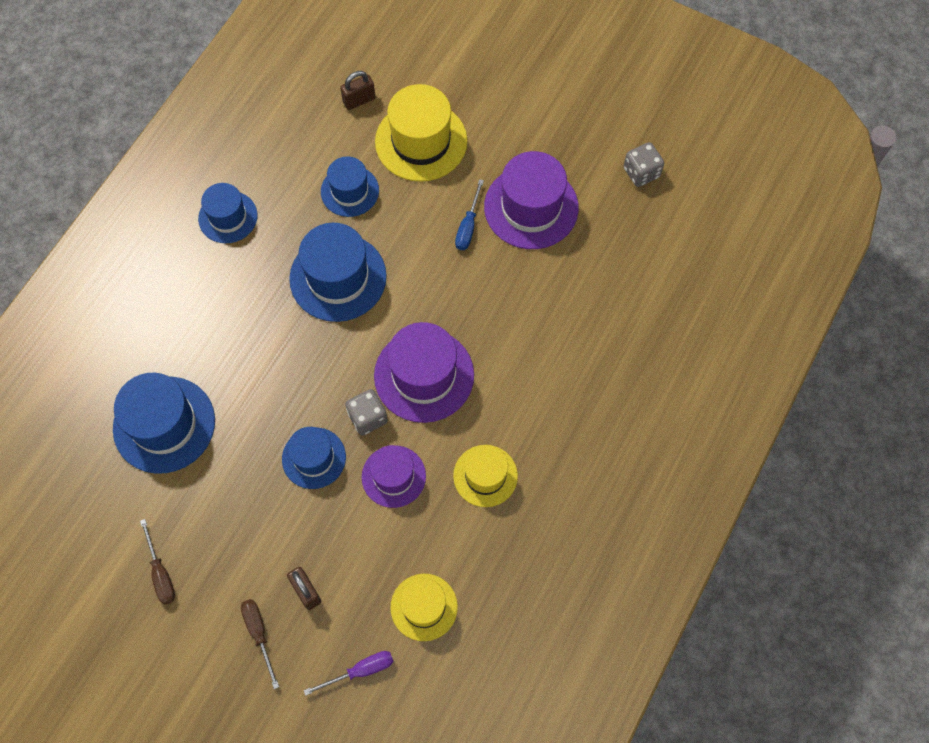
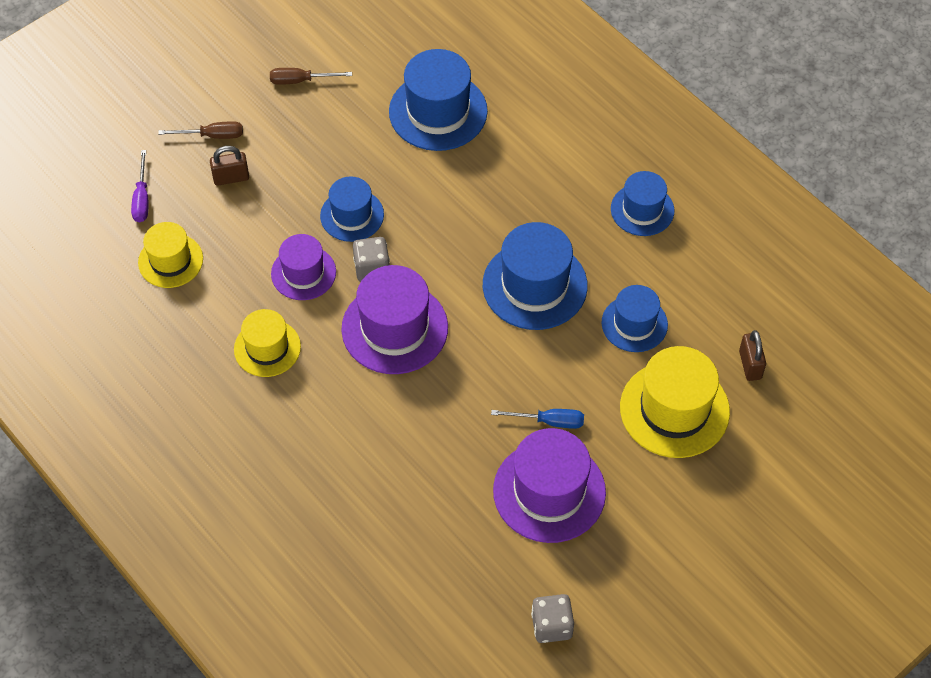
camera: 110 degrees right, 10 degrees down
blue screwdriver [455,179,484,250] -> blue screwdriver turned 150 degrees clockwise [491,409,584,429]

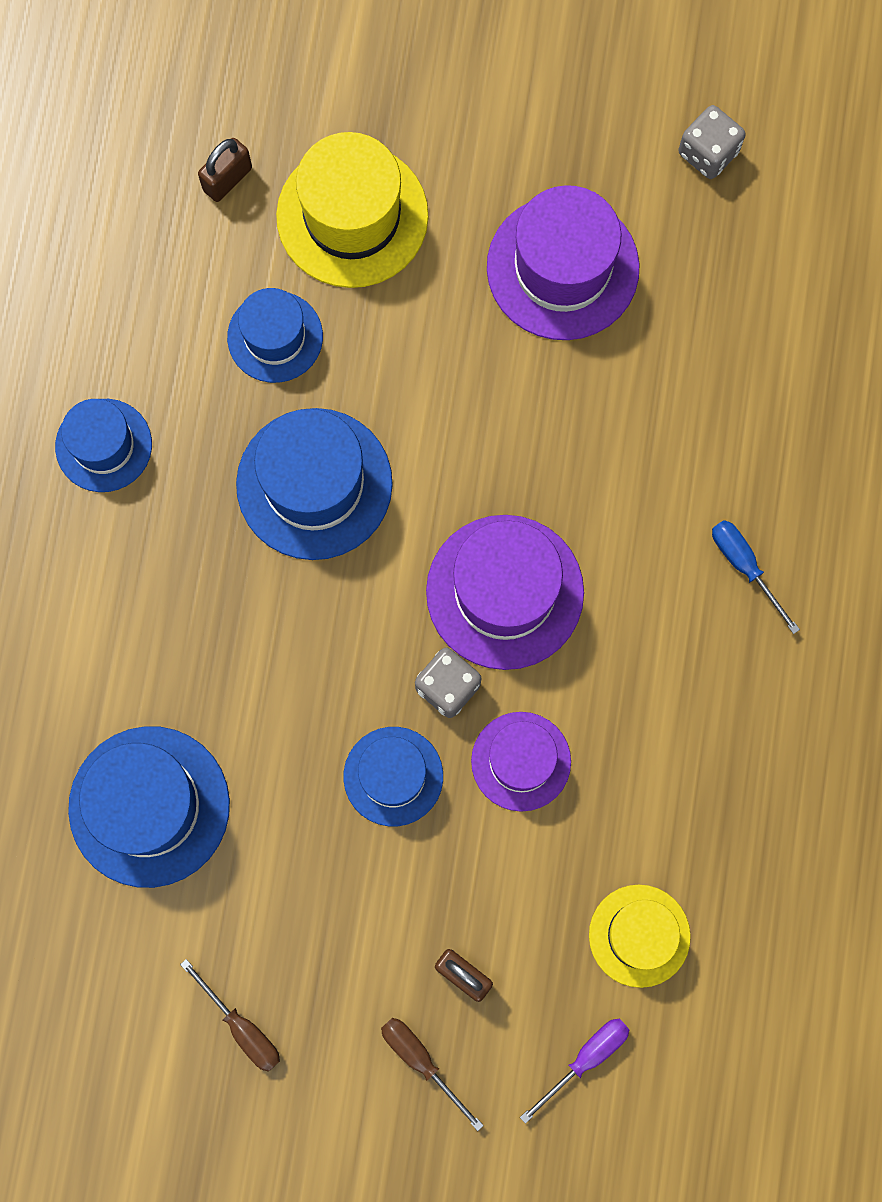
camera: 130 degrees left, 20 degrees up
yellow hat [234,309,301,377] -> none
blue screwdriver [491,409,584,429] -> blue screwdriver moved to [712,520,800,634]

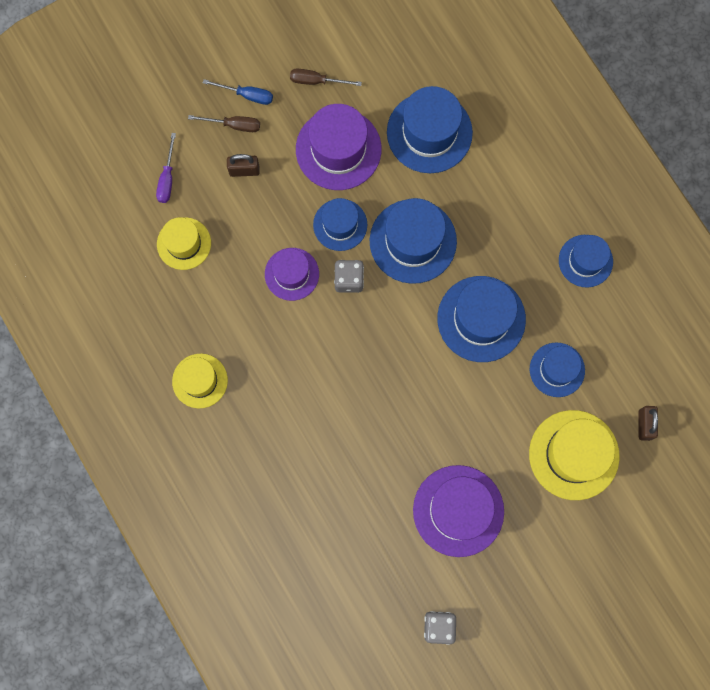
camera: 140 degrees right, 0 degrees up
purple hat [426,515,584,670] -> purple hat moved to [296,104,382,190]
blue screwdriver [712,520,800,634] -> blue screwdriver moved to [203,79,273,105]
none -> yellow hat [172,353,228,409]
none -> blue hat [370,198,457,284]

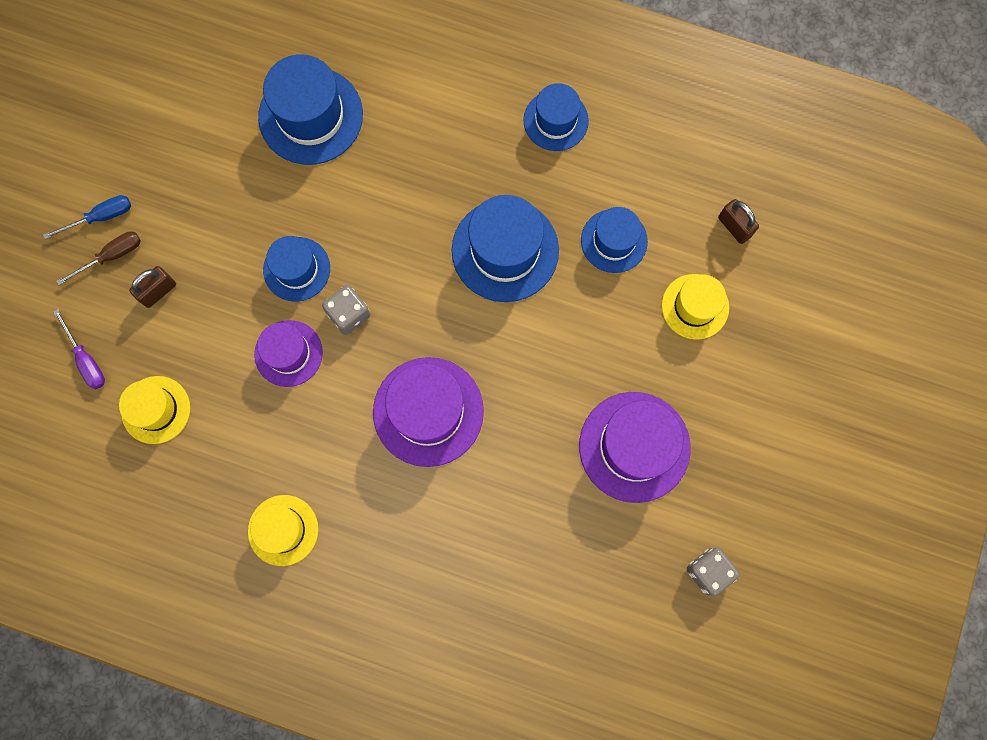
camera: 40 degrees left, 0 degrees up
brown screwdriver [290,69,362,86] -> none
purple hat [296,104,382,190] -> purple hat moved to [373,357,484,467]
blue hat [370,198,457,284] -> none
yellow hat [529,410,620,500] -> yellow hat [662,274,729,340], size x0.62

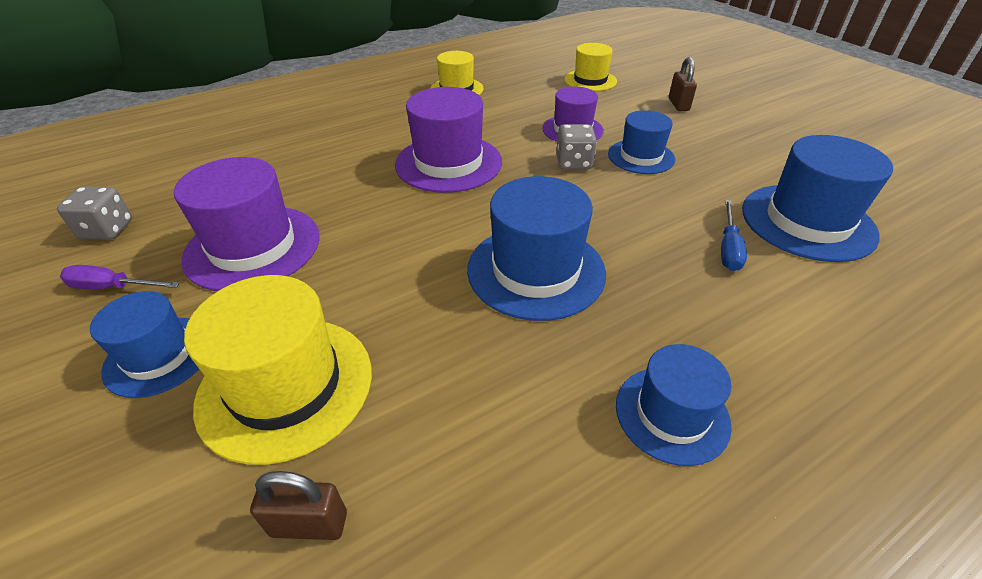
camera: 130 degrees right, 35 degrees down
blue screwdriver [43,195,131,239] -> blue screwdriver moved to [721,200,747,271]
purple screwdriver [53,309,105,389] -> purple screwdriver moved to [60,265,180,289]
brown screwdriver [56,231,141,285] -> none
blue hat [581,207,648,273] -> blue hat moved to [90,291,199,398]
yellow hat [662,274,729,340] -> yellow hat [184,275,372,465], size x1.61

